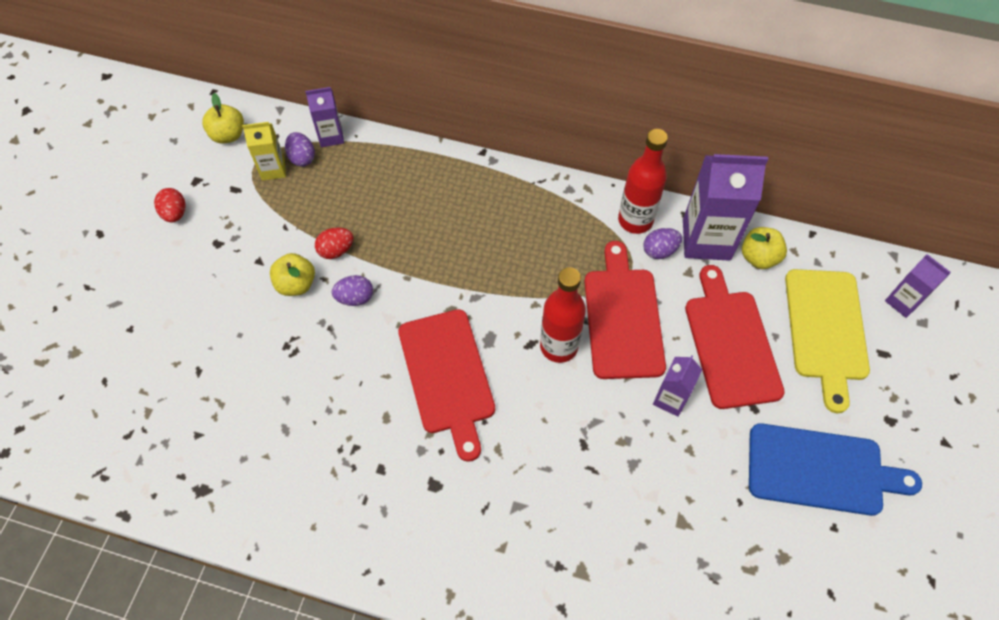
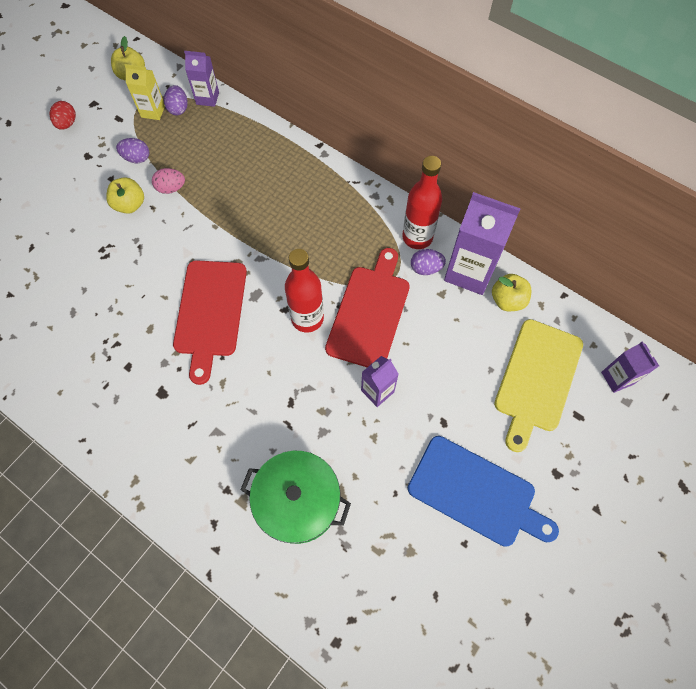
camera: 20 degrees right, 5 degrees up
red egg [315,228,353,259] -> pink egg [152,168,185,194]
purple egg [332,275,373,306] -> purple egg moved to [116,138,149,163]
red cutting board [685,265,785,409] -> none
none -> green pot [241,451,351,544]

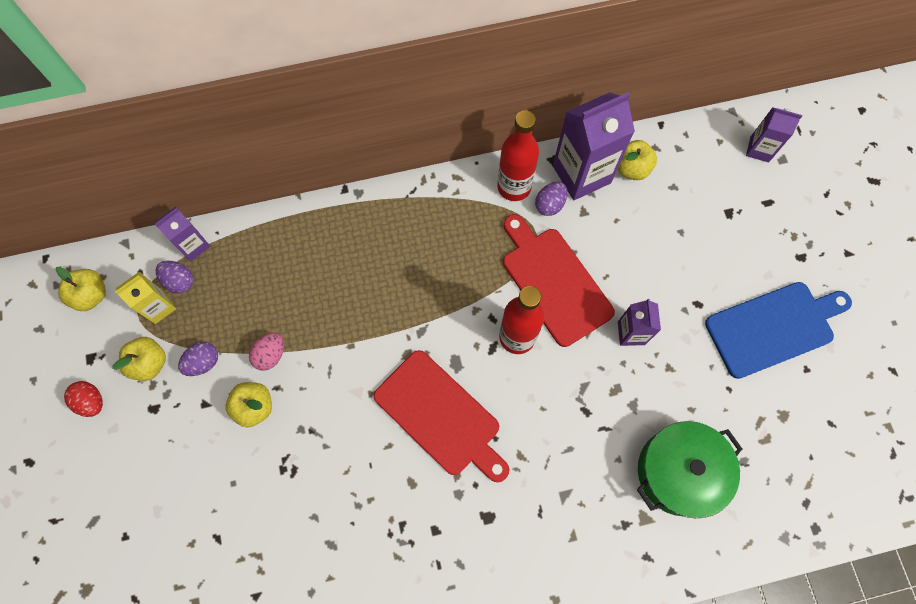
camera: 50 degrees left, 5 degrees up
yellow cutting board [494,319,583,452] -> none
none -> yellow apple [112,337,166,381]

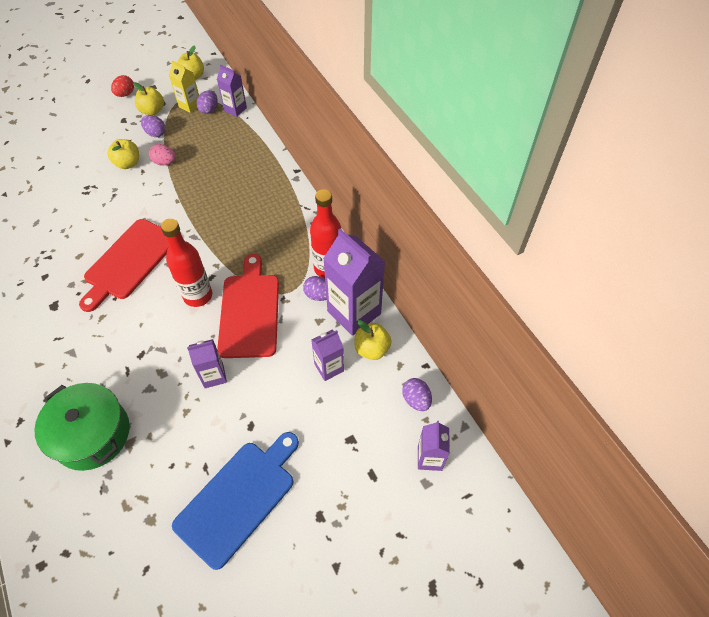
camera: 75 degrees right, 15 degrees down
red cutting board [503,214,615,347] -> red cutting board turned 45 degrees counterclockwise [217,254,279,358]
blue cutting board [705,282,852,379] -> blue cutting board turned 105 degrees counterclockwise [172,432,299,570]
none -> purple carton [311,330,344,381]
none -> purple egg [402,378,432,411]

